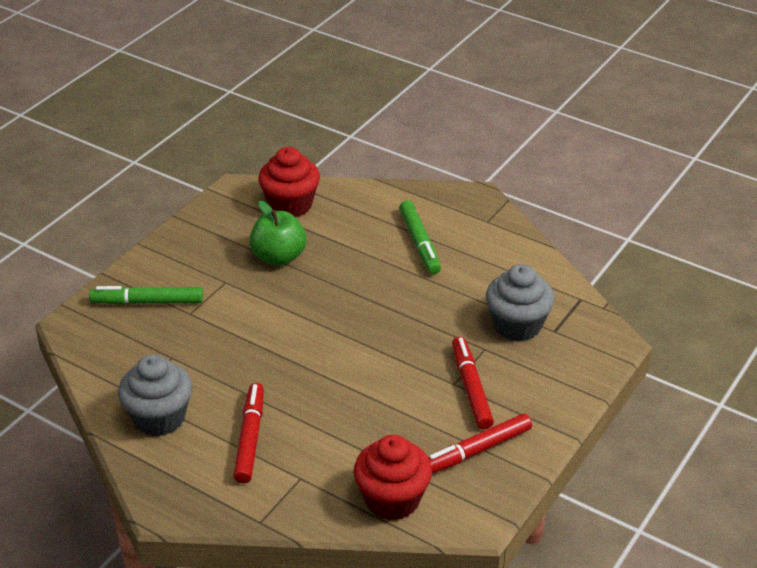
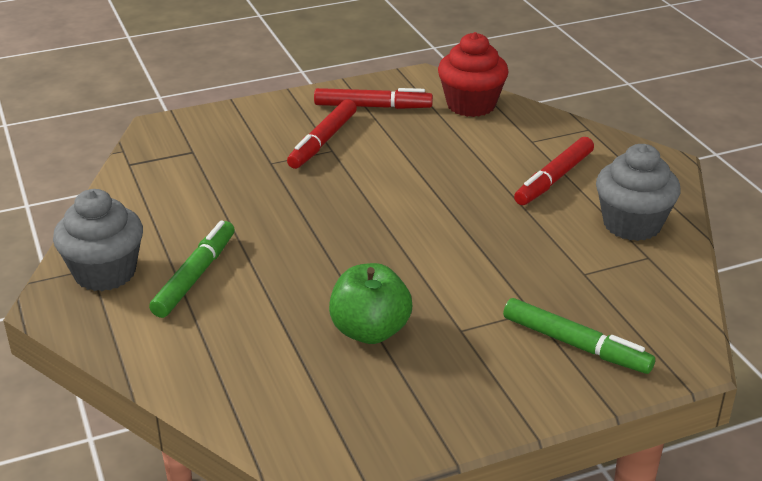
camera: 145 degrees left, 5 degrees down
red cupcake [259,147,320,218] -> none
grey cupcake [486,264,554,342] -> grey cupcake moved to [53,189,143,291]

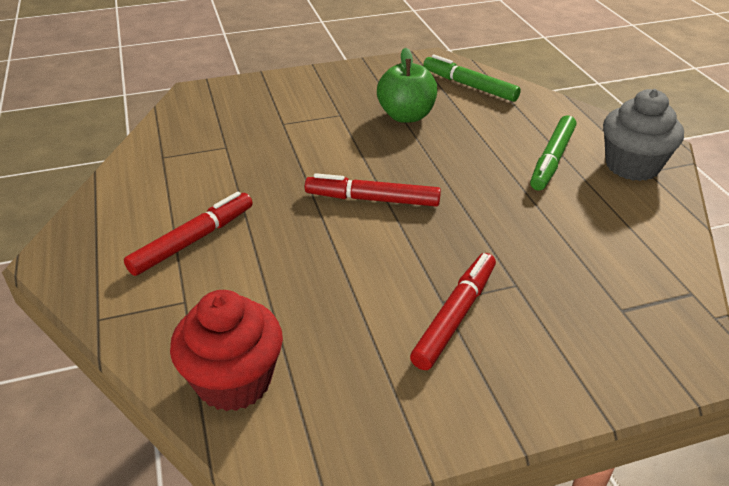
camera: 175 degrees left, 5 degrees up
red marker [314,88,433,109] -> red marker moved to [305,173,441,207]
green marker [503,298,655,374] -> green marker moved to [423,54,521,102]
grey cupcake [596,144,681,241] -> none

